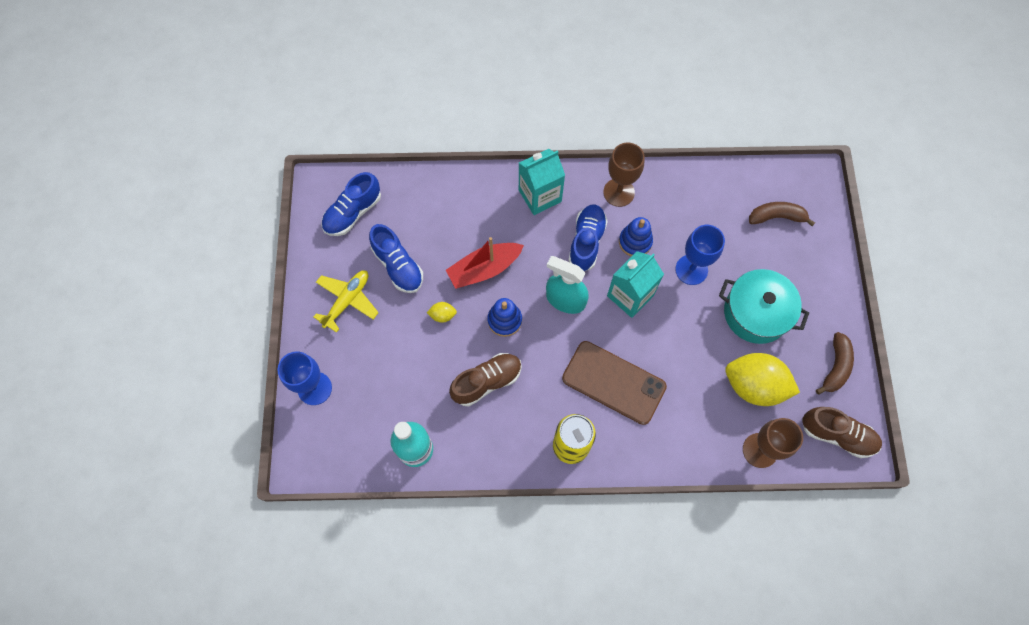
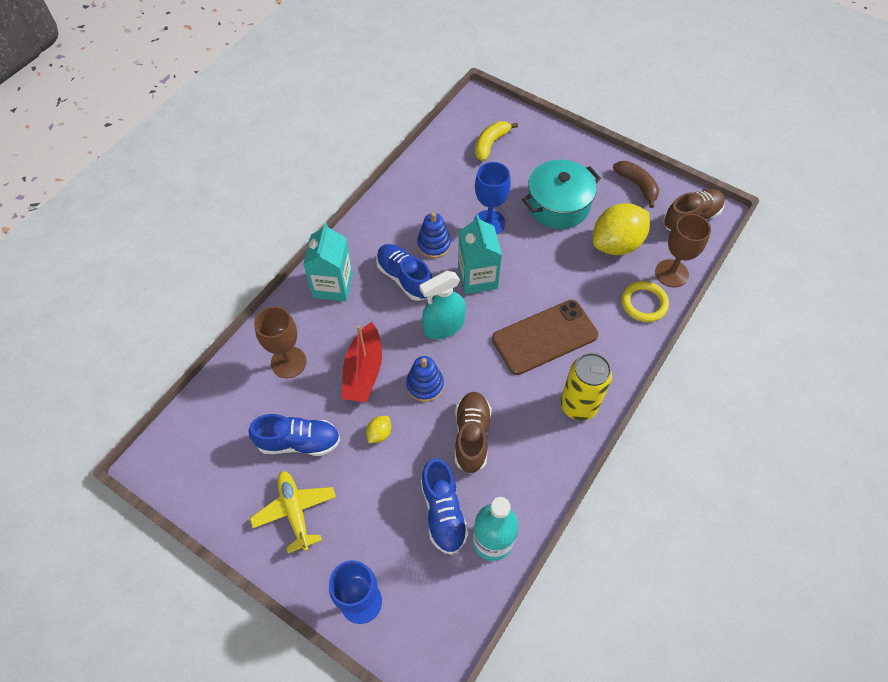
camera: 55 degrees left, 10 degrees down
blue shoe [321,172,381,236] -> blue shoe moved to [421,458,469,555]
brown goblet [603,143,645,207] -> brown goblet moved to [254,306,306,378]
brown banana [749,202,815,226] -> yellow banana [475,121,518,161]
none -> yellow ring [622,281,669,322]

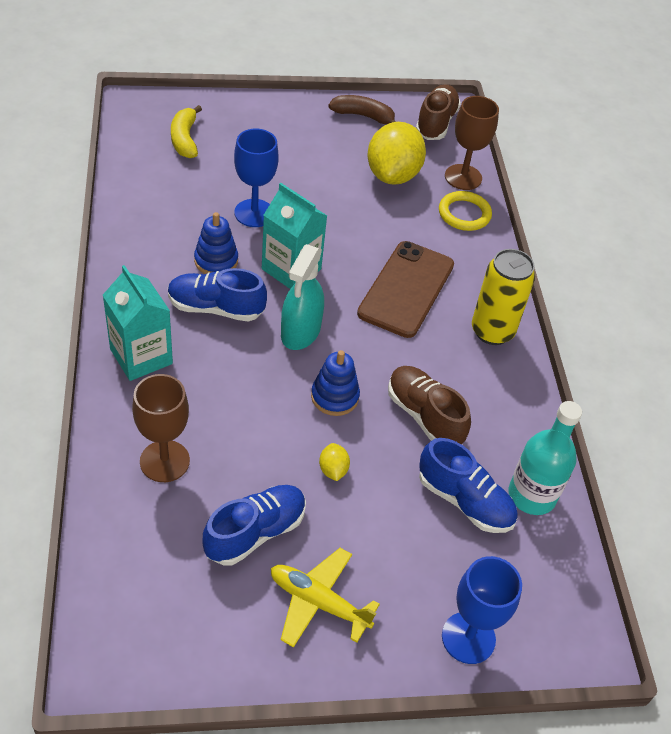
camera: 45 degrees left, 10 degrees down
red boat [342,322,382,402] -> none
turquoise pot [522,160,601,229] -> none

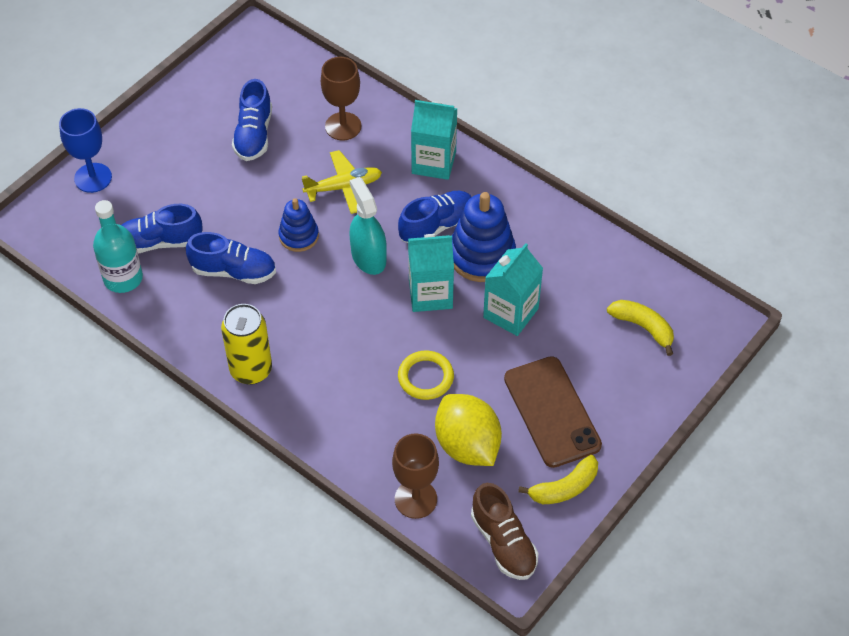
camera: 140 degrees right, 5 degrees up
blue stacking toy [194,212,238,274] -> blue stacking toy [452,192,516,282], size x1.66
blue goblet [234,128,279,227] -> turquoise carton [483,243,543,336]
yellow plane [271,548,380,648] -> yellow plane moved to [302,150,382,214]
yellow lemon [319,443,350,481] -> none
brown banana [328,95,396,124] -> yellow banana [518,455,598,504]
brown phone [357,241,454,338] -> brown phone moved to [504,356,602,468]
brown shoe [388,366,471,444] -> blue shoe [186,232,276,284]
yellow ring [439,191,492,231] -> yellow ring moved to [398,351,454,400]

